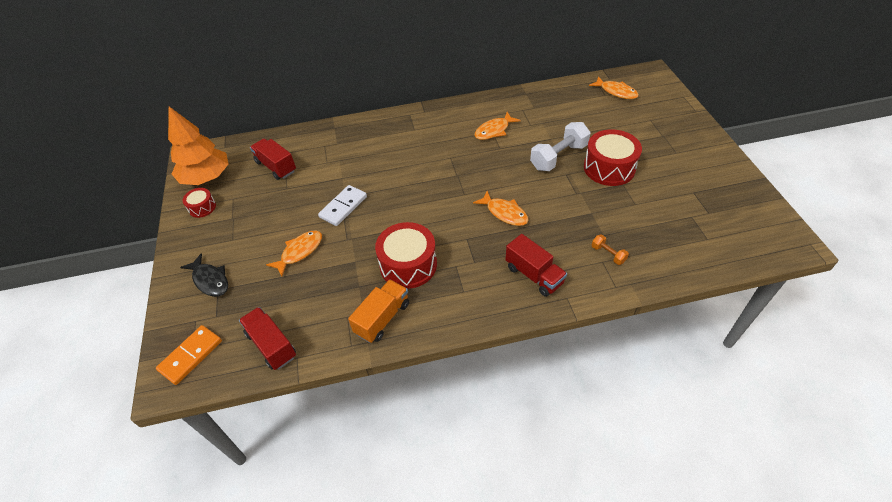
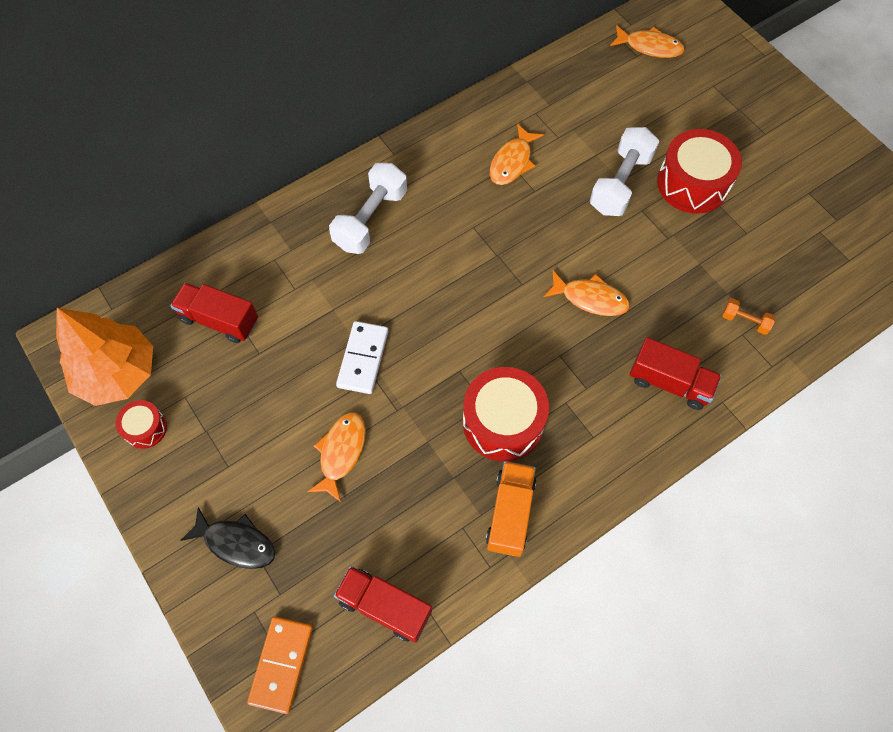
camera: 25 degrees left, 15 degrees up
none -> white dumbbell [329,163,407,254]

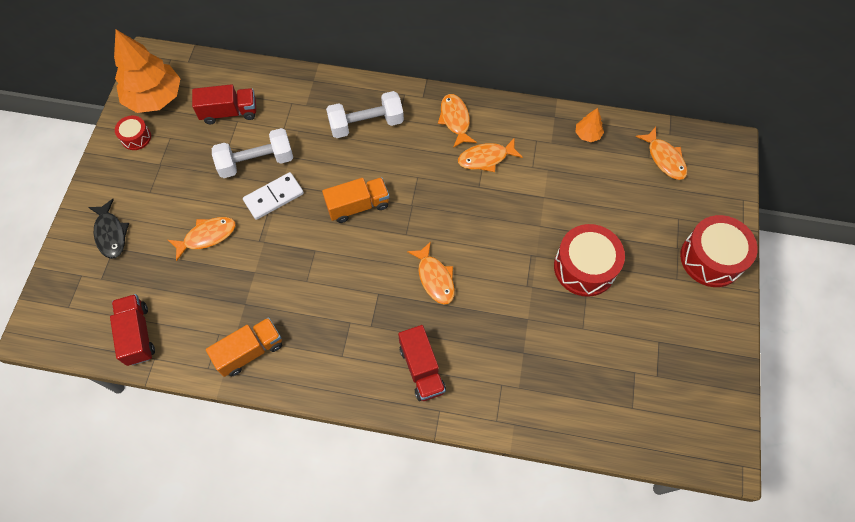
camera: 45 degrees right, 0 degrees up
red truck [170,283,258,343] -> red truck turned 105 degrees clockwise [192,84,256,124]
orange domino [247,617,313,714] -> none
red drum [463,367,549,461] -> red drum moved to [680,215,758,287]
white dumbbell [590,127,659,216] -> white dumbbell moved to [212,128,293,178]
orange dumbbell [722,298,775,335] -> none
none -> orange truck [322,177,390,223]
none -> orange fish [438,94,477,148]
none -> orange tree [576,108,604,142]

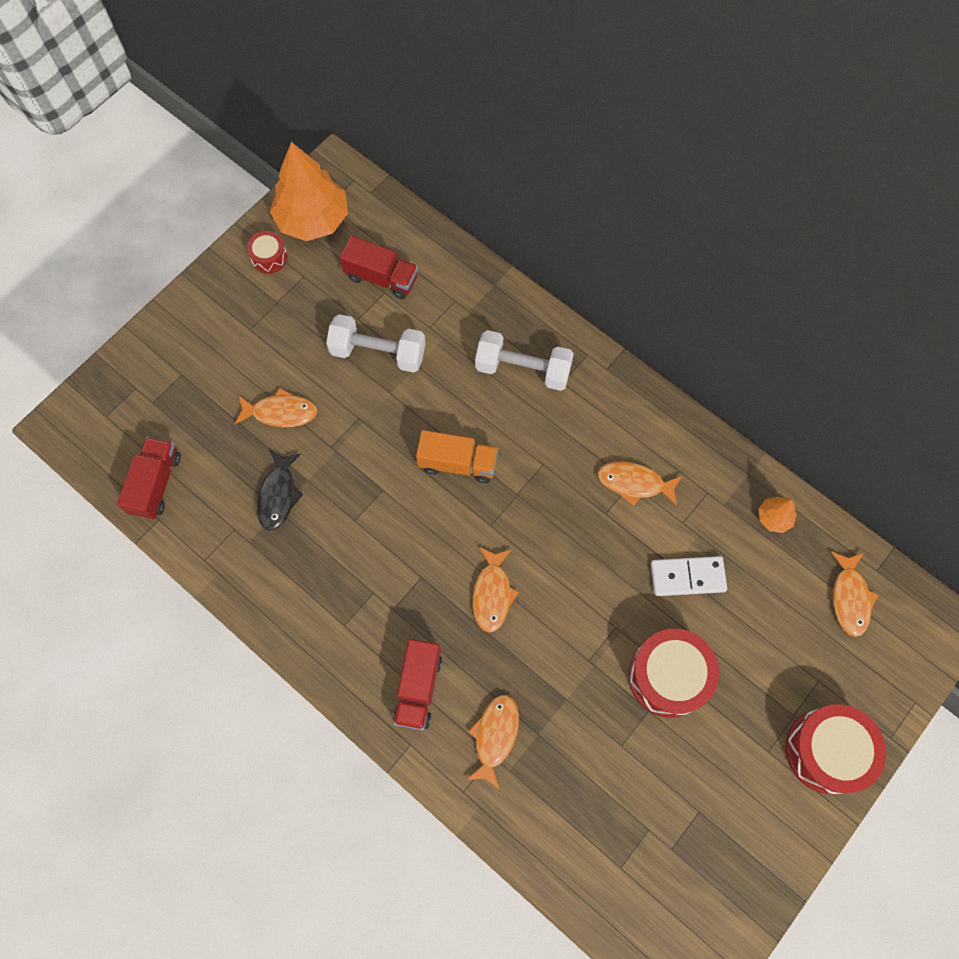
camera: 30 degrees right, 5 degrees up
black fish [88,199,129,259] -> black fish moved to [257,450,303,531]
orange truck [206,317,282,377] -> none
white domino [243,172,304,220] -> white domino moved to [651,556,727,596]
orange fish [438,94,477,148] -> orange fish moved to [466,695,519,790]

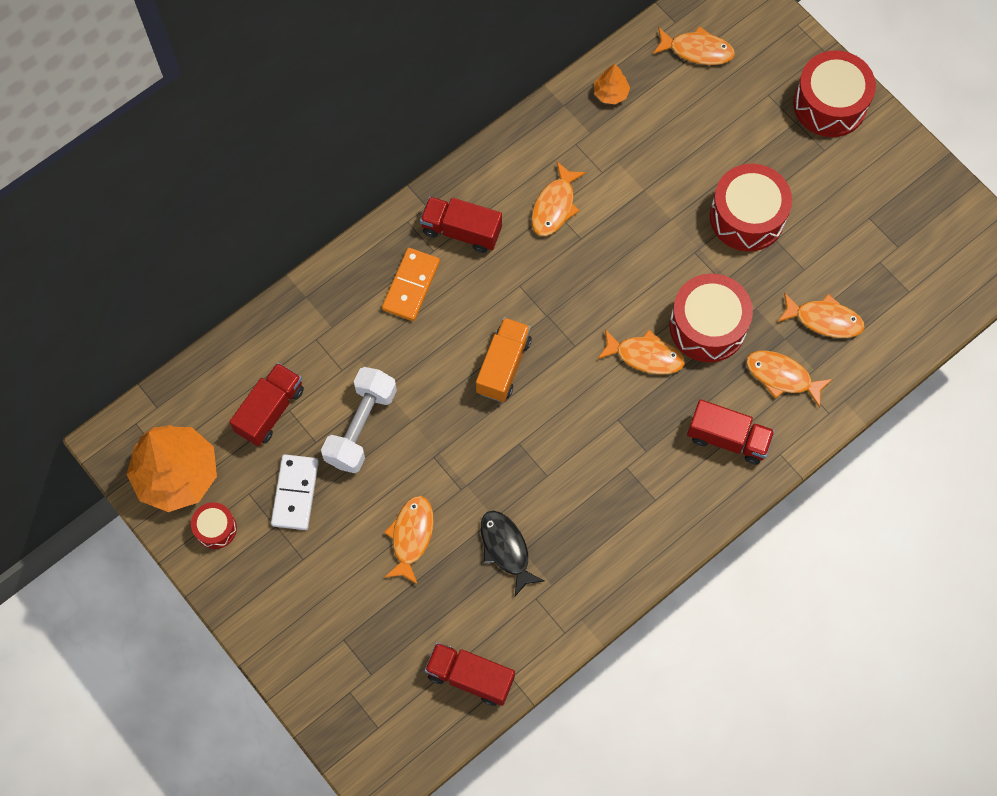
camera: 80 degrees left, 0 degrees up
black fish [257,450,303,531] -> black fish turned 135 degrees counterclockwise [481,511,544,596]
white dumbbell [475,330,574,391] -> orange domino [382,248,440,321]
white domino [651,556,727,596] -> white domino moved to [271,454,319,530]
none -> red truck [420,196,502,253]
none -> red drum [670,274,753,362]
none -> orange fish [778,293,865,338]

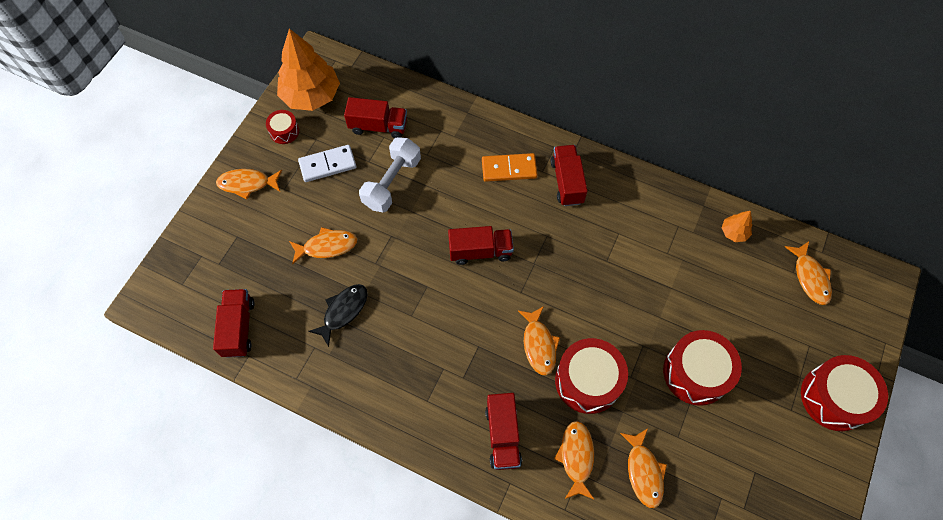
camera: 65 degrees right, 5 degrees down
white dumbbell [321,367,397,473] -> white dumbbell turned 60 degrees counterclockwise [359,137,421,212]
orange truck [476,317,532,402] -> red truck [448,226,514,265]
orange fish [531,162,586,236] -> orange fish moved to [216,169,282,199]

